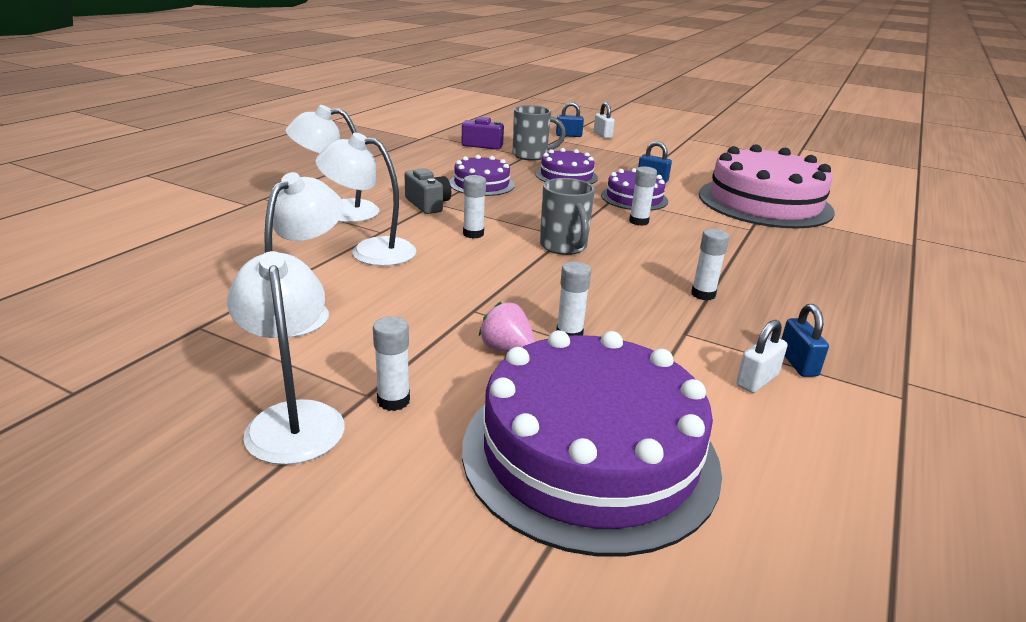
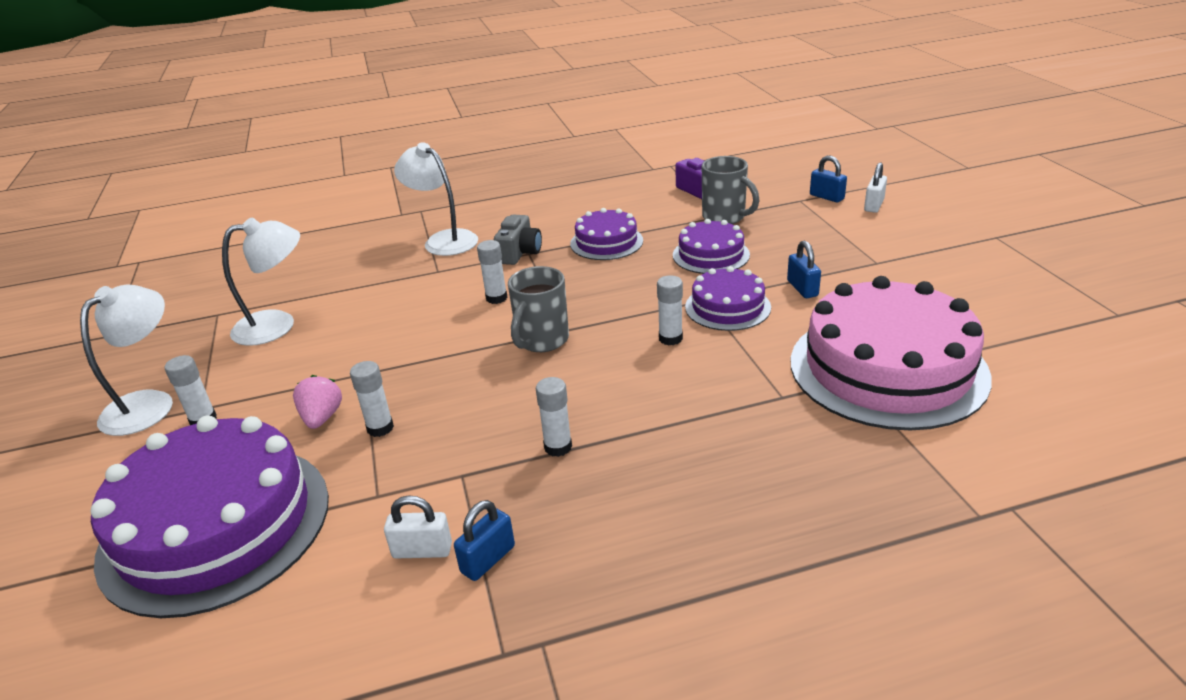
camera: 50 degrees right, 5 degrees up
white lamp [315,132,416,266] -> none

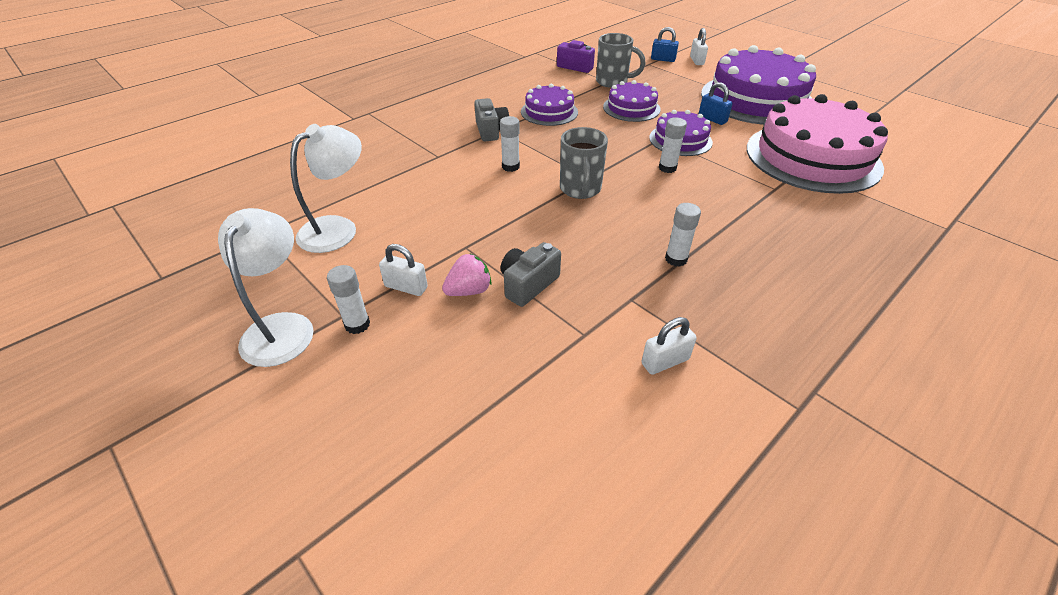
camera: 30 degrees left, 10 degrees up
purple cake [90,416,329,618] -> purple cake moved to [701,45,816,125]
pink strawberry [293,375,342,429] -> pink strawberry turned 90 degrees clockwise [442,253,492,296]
white glue stick [350,361,394,437] -> grey camera [501,242,561,307]
white lamp [394,142,478,256] -> none
blue padlock [454,500,515,581] -> none
none -> white padlock [379,244,428,296]

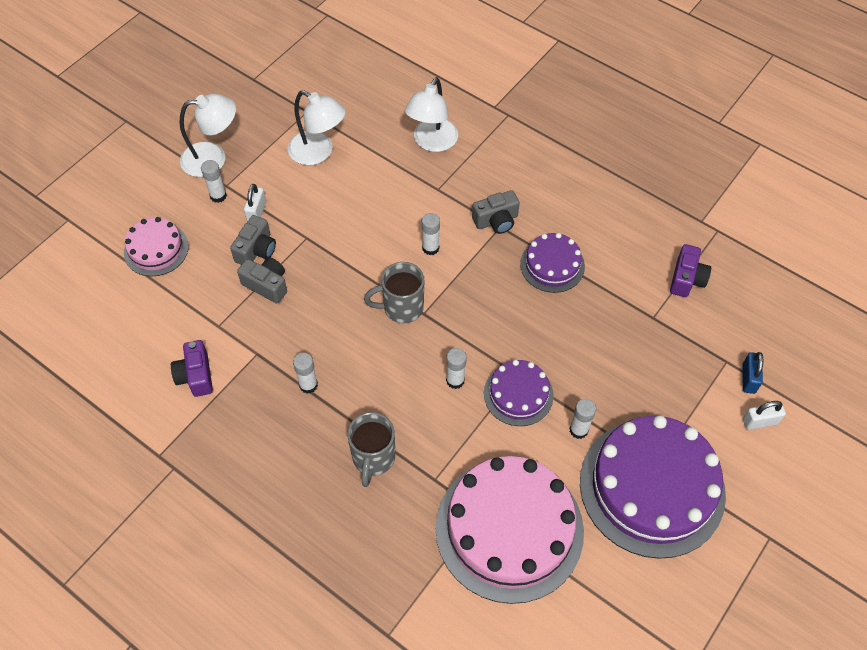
camera: 80 degrees right, 15 degrees up
pink strawberry [442,253,492,296] -> grey camera [230,215,276,265]
grey mug [596,33,645,88] -> grey mug moved to [347,412,395,487]
purple cake [603,80,661,122] -> none
white padlock [641,317,697,375] -> purple camera [171,340,213,397]
blue padlock [699,82,733,125] -> white glue stick [569,399,596,439]
none -> pink cake [124,217,189,276]
none -> white lamp [405,77,458,152]

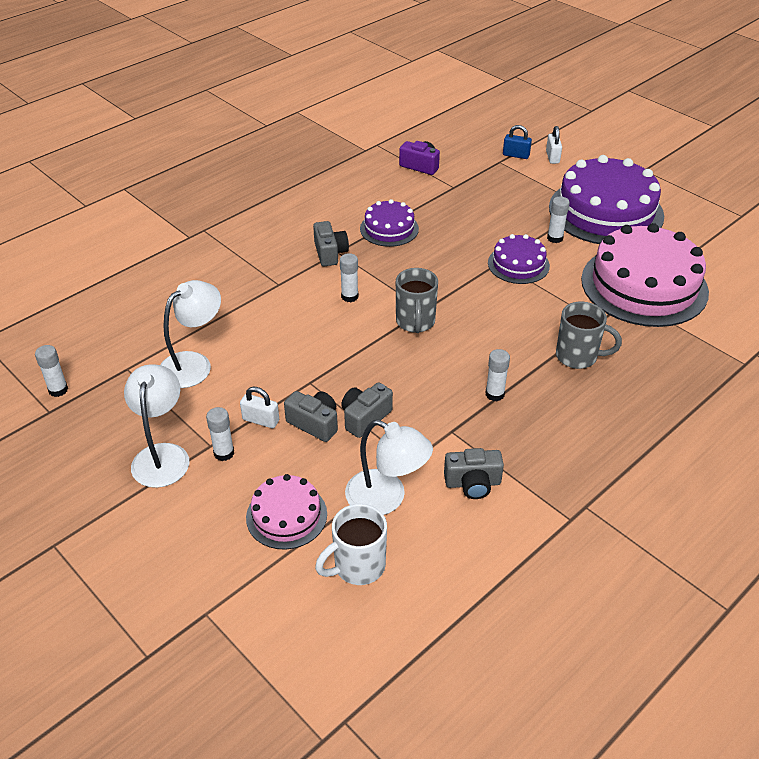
camera: 80 degrees left, 15 degrees down
purple camera [171,340,213,397] -> grey camera [444,448,504,499]
white lamp [405,77,458,152] -> white lamp moved to [345,420,433,515]
white glue stick [446,348,467,389] -> white glue stick moved to [35,345,68,397]
none -> white mug [315,504,387,585]

